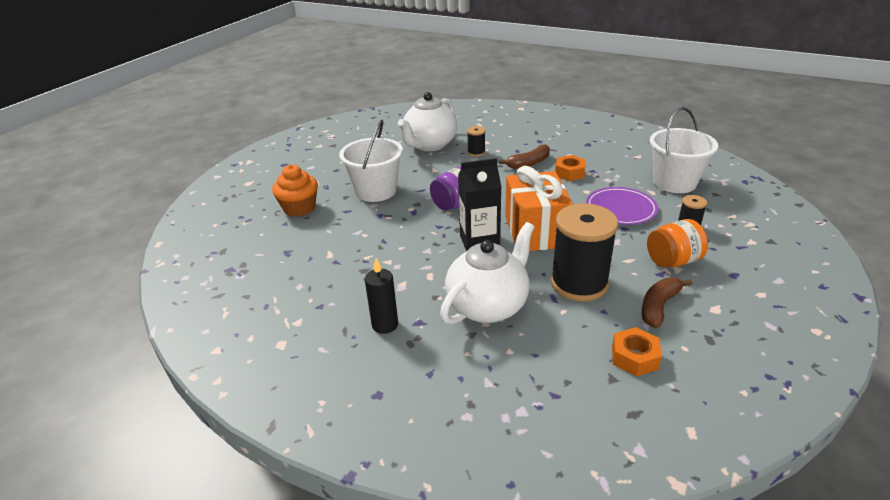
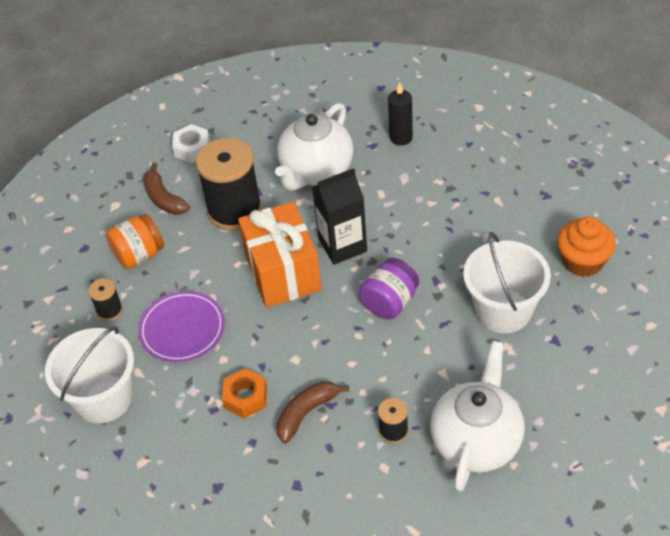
camera: 170 degrees right, 15 degrees up
orange nut [612,327,662,377] -> white nut [172,124,210,163]
brown banana [642,278,693,328] -> brown banana turned 120 degrees clockwise [143,163,190,215]

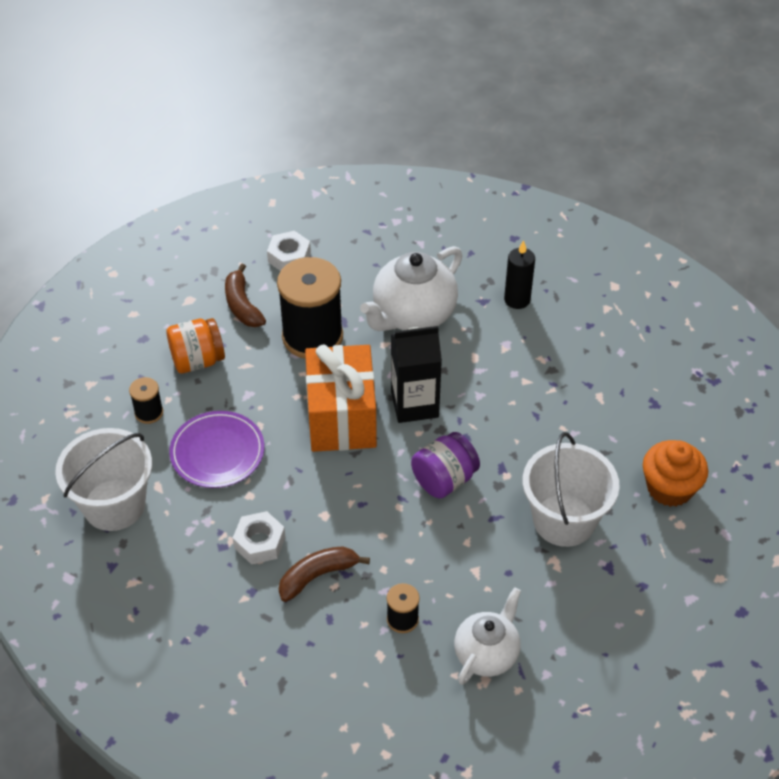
camera: 10 degrees right, 0 degrees up
orange nut [222,368,267,419] -> white nut [233,511,285,564]
white teapot [430,341,525,492] -> white teapot [454,587,521,685], size x0.65

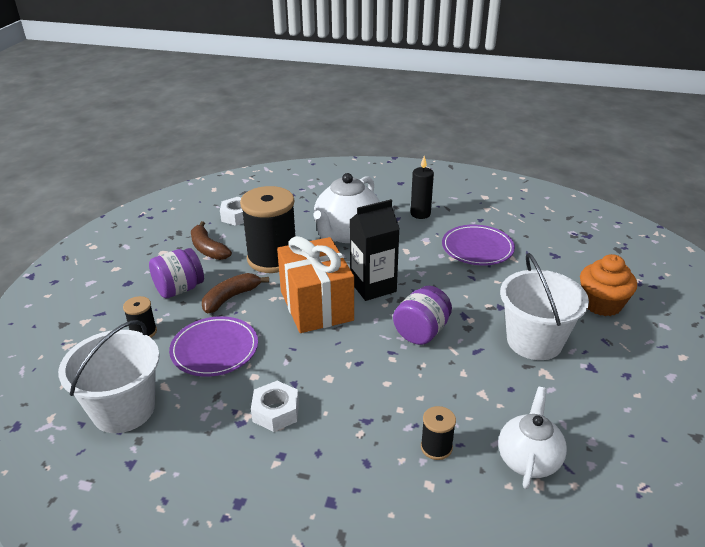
camera: 15 degrees left, 15 degrees down
orange jar [167,318,225,374] -> purple jar [149,248,204,299]
brown banana [279,546,370,602] -> brown banana moved to [202,273,269,314]
none -> purple plate [442,224,515,265]

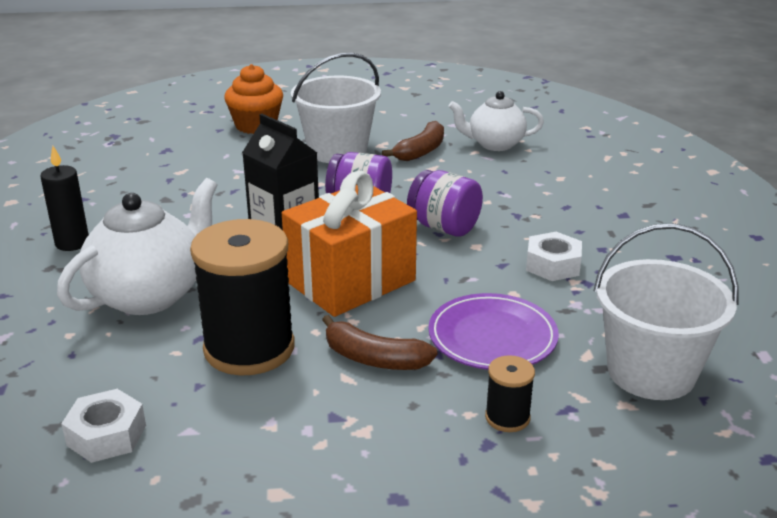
camera: 110 degrees left, 5 degrees down
purple jar [149,248,204,299] -> purple jar moved to [407,170,483,237]
brown banana [191,221,232,260] -> brown banana moved to [382,121,444,161]
white teapot [313,173,380,243] -> white teapot turned 60 degrees counterclockwise [57,178,218,315]
black spool [421,406,456,460] -> none
purple plate [442,224,515,265] -> none

